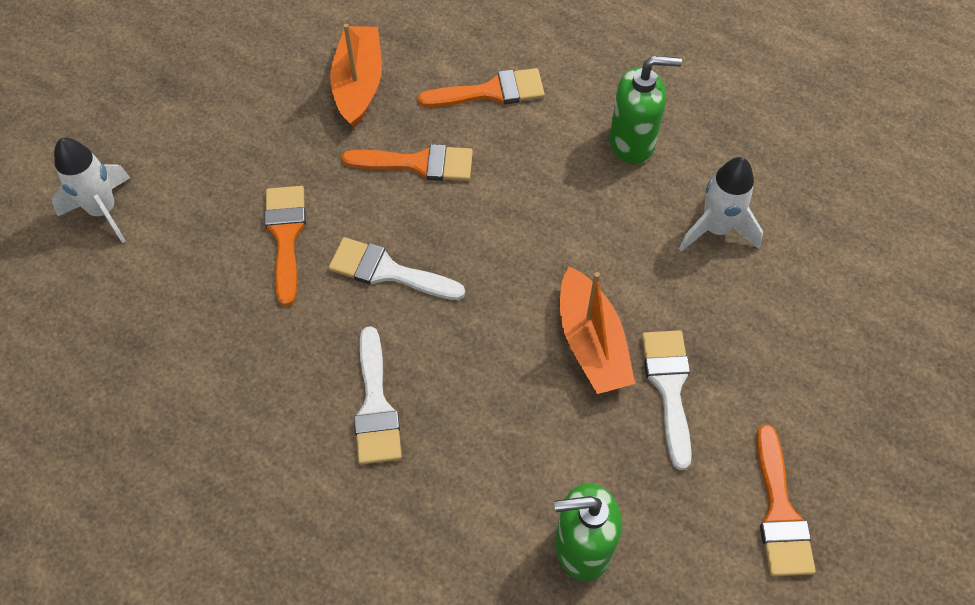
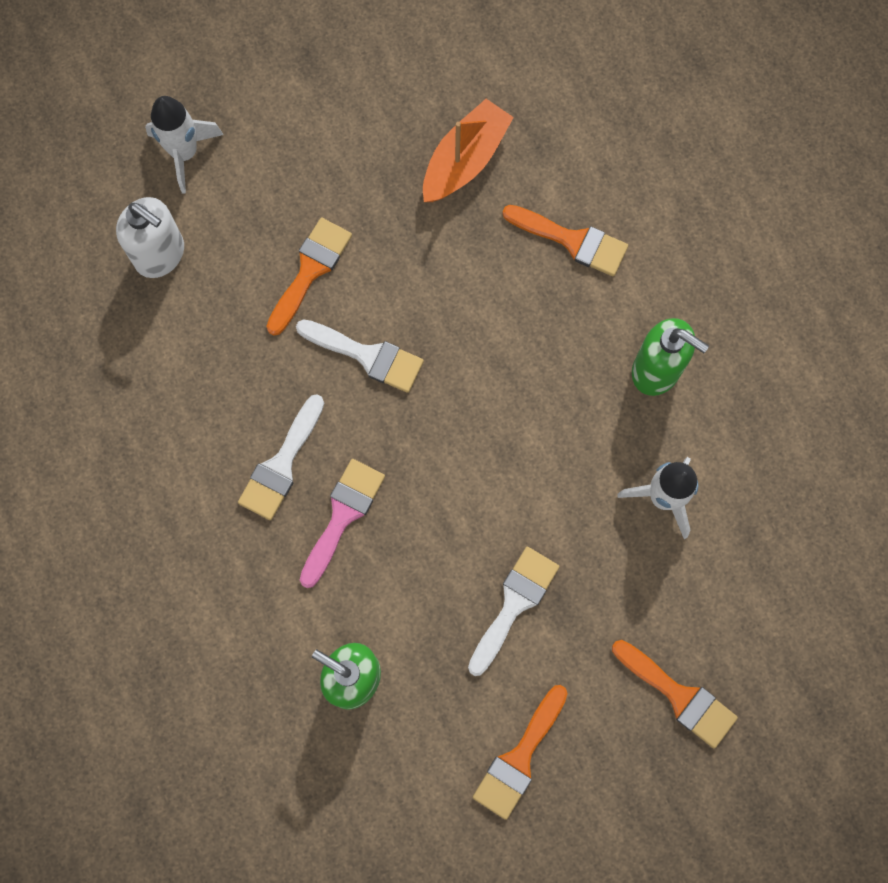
camera: 35 degrees right, 15 degrees up
white brush [328,237,465,300] -> white brush turned 150 degrees clockwise [296,319,424,393]
orange brush [342,144,473,181] -> orange brush moved to [612,640,738,748]
orange boat [560,266,635,394] -> none
none -> white soap dispenser [116,197,184,278]
none -> pink brush [300,459,385,588]

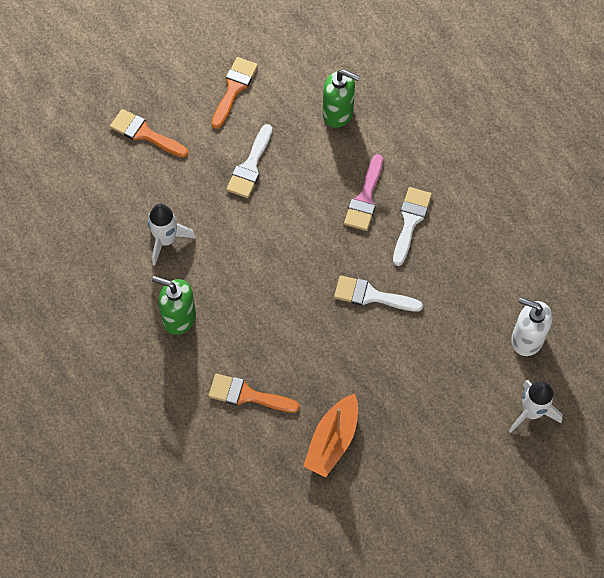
camera: 170 degrees right, 10 degrees down
orange brush [266,218,352,336] -> none

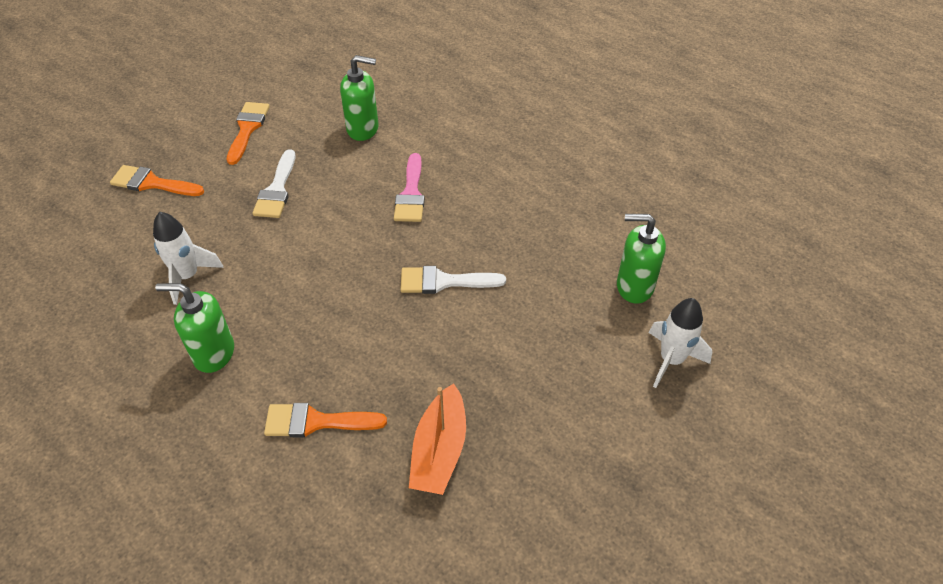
camera: 15 degrees left, 15 degrees down
white brush [393,187,432,266] -> none
white soap dispenser [511,297,552,356] -> green soap dispenser [617,214,666,304]

